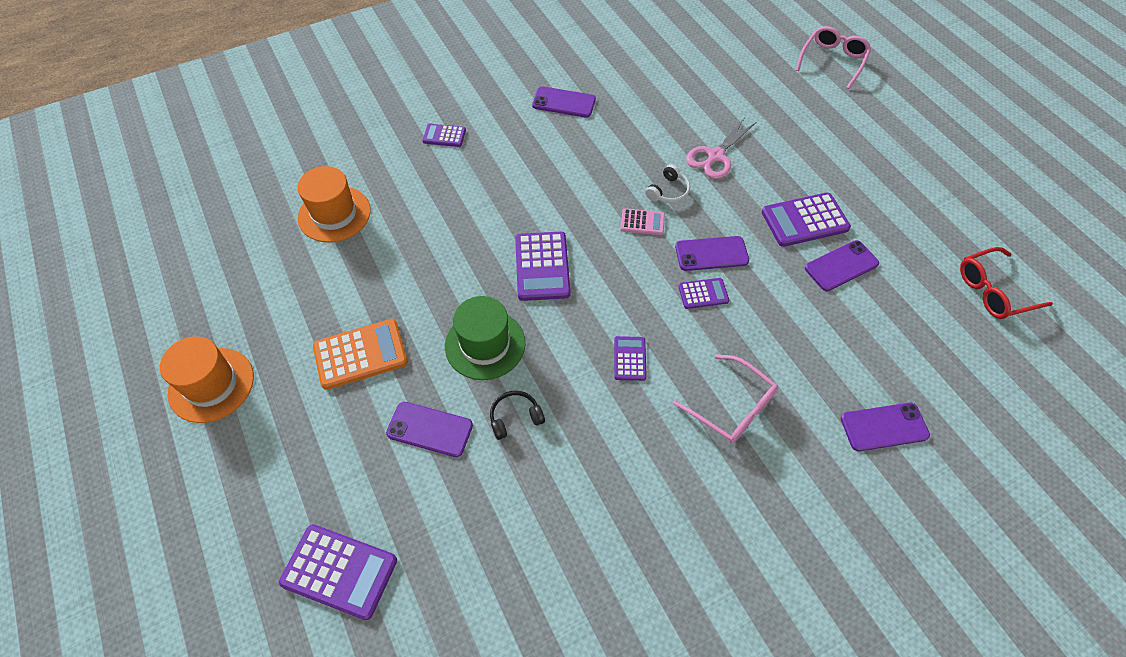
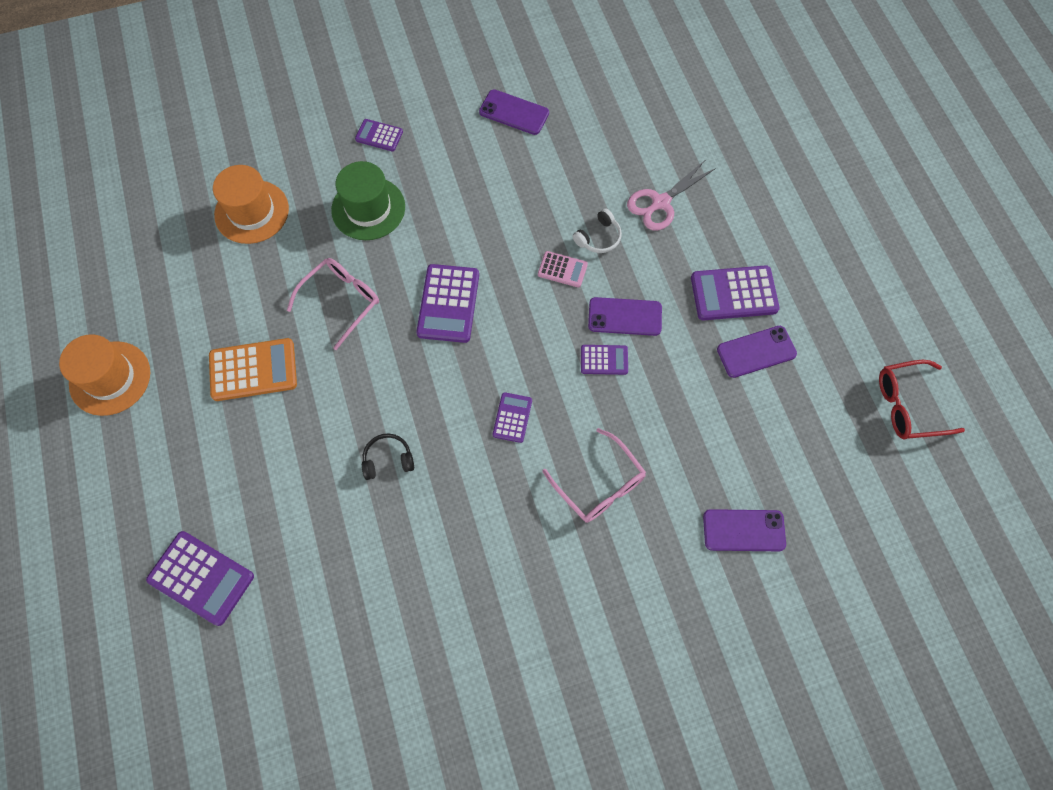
camera: 10 degrees right, 10 degrees up
purple phone [386,402,473,457] -> none
green hat [445,296,525,380] -> green hat moved to [331,161,405,240]
pink glasses [796,26,871,89] -> pink glasses moved to [287,258,379,350]

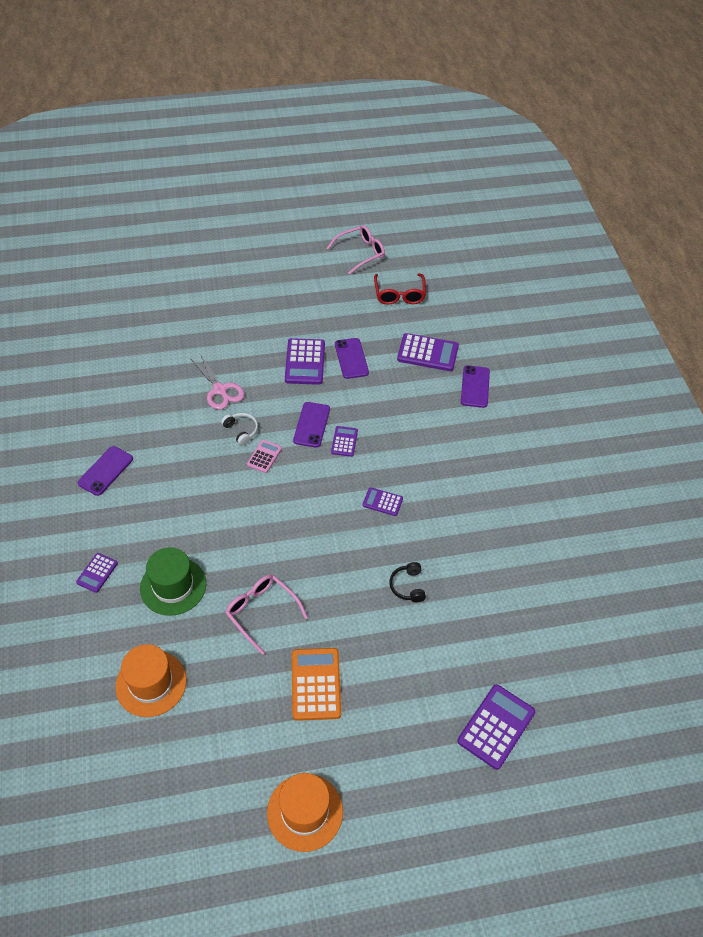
camera: 85 degrees left, 15 degrees down
purple calculator [417,264,479,343] -> purple calculator moved to [397,333,459,371]
pink glasses [542,428,646,523] -> pink glasses moved to [327,225,385,275]

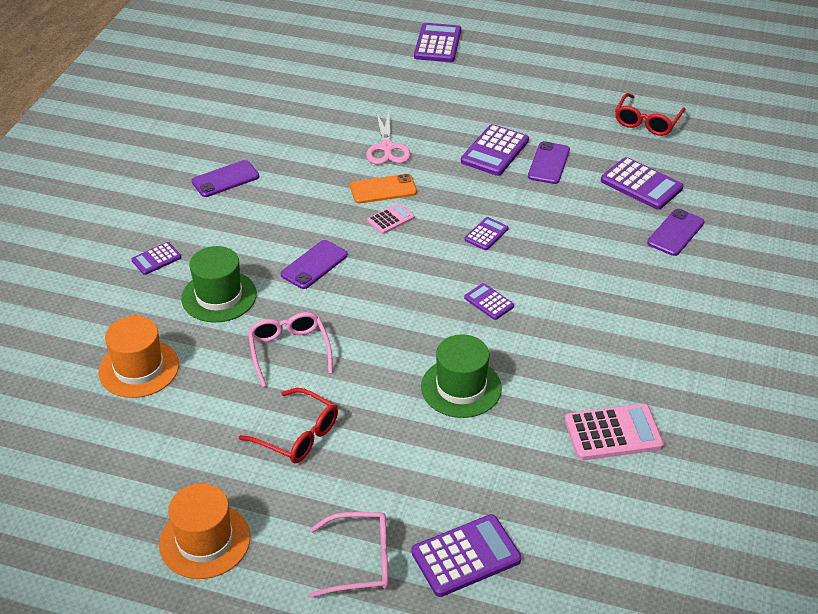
camera: 30 degrees right, 10 degrees down
white headphones [221,413,258,446] -> orange phone [350,174,417,204]
orange calculator [292,648,341,721] -> red glasses [239,388,338,463]
purple phone [293,402,330,448] -> purple phone moved to [281,240,348,289]
pink glasses [327,225,385,275] -> pink glasses moved to [309,512,388,598]
black headphones [389,562,426,602] -> green hat [421,334,502,418]
none -> purple calculator [414,23,461,62]
none -> pink calculator [565,404,664,460]

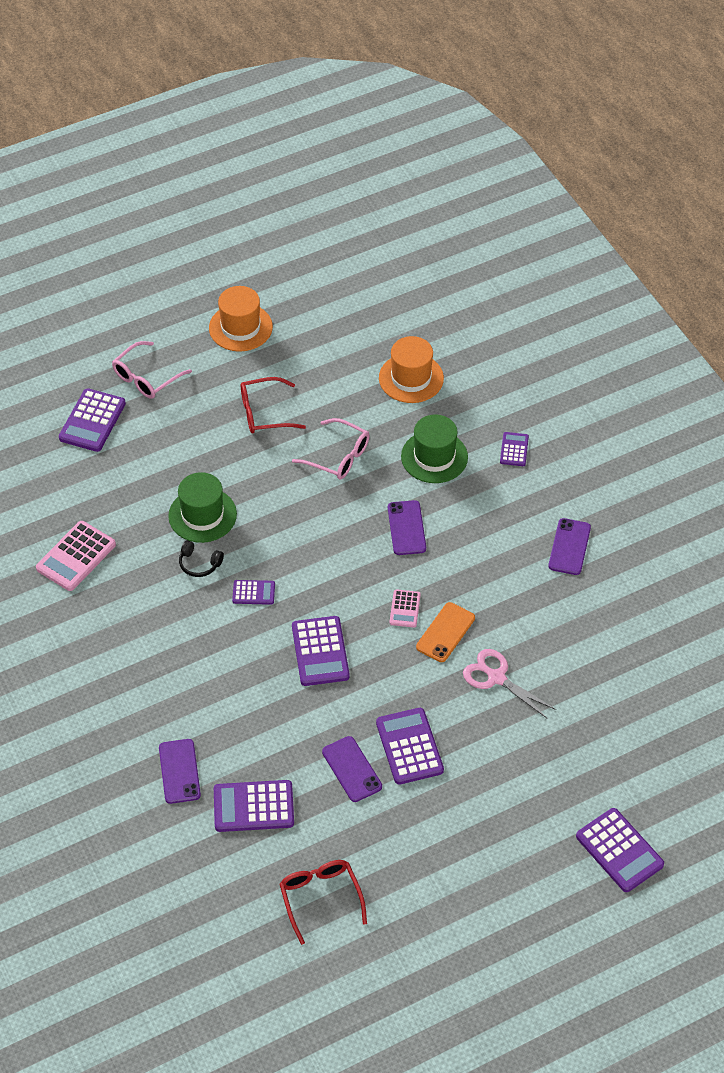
camera: 135 degrees right, 10 degrees up
purple calculator [465,217,509,250] -> purple calculator [292,616,350,686], size x1.77
none -> black headphones [179,540,224,577]

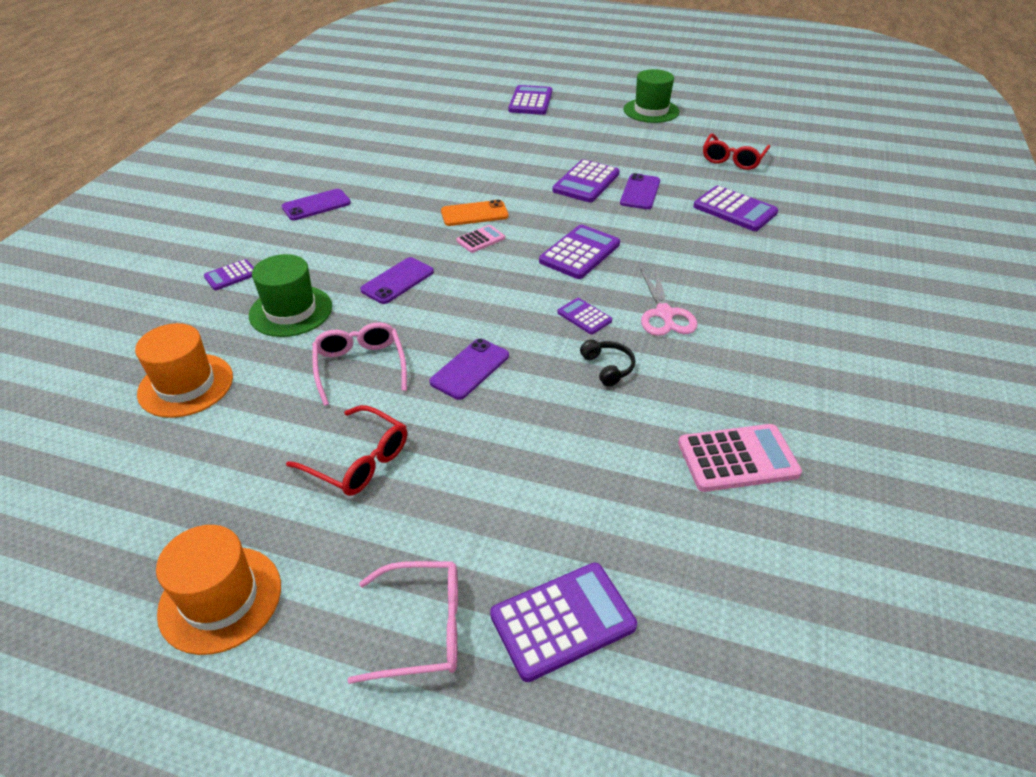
camera: 135 degrees left, 10 degrees down
purple phone [159,739,201,804] -> purple phone moved to [429,338,509,400]
green hat [168,472,237,543] -> green hat moved to [623,69,680,123]
pink scissors [463,649,556,719] -> pink scissors moved to [640,268,698,336]

